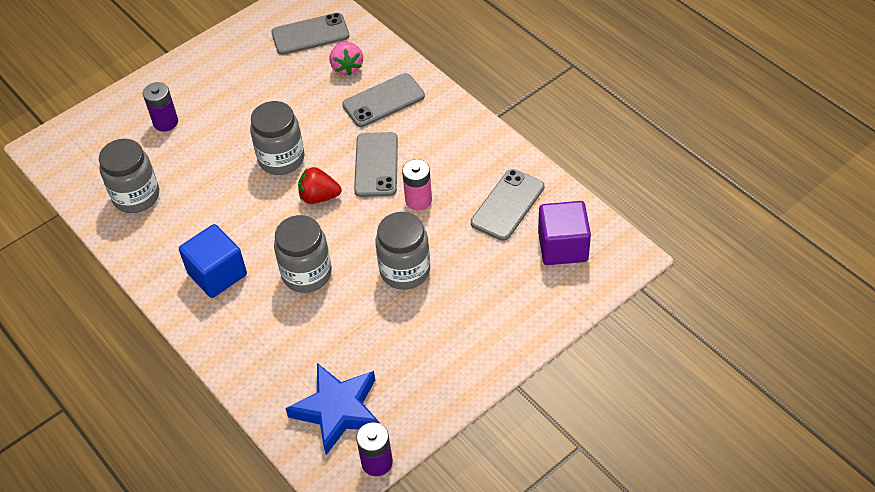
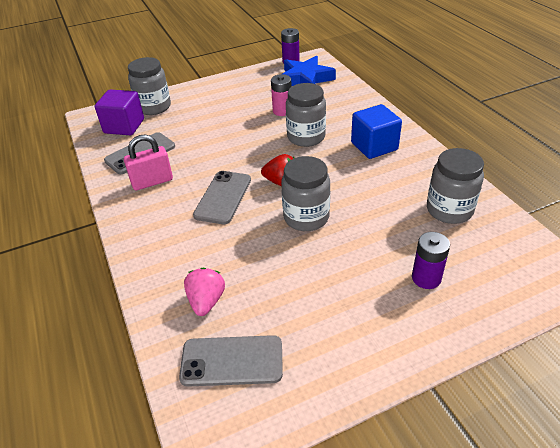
camera: 165 degrees left, 10 degrees down
grey phone [342,73,425,127] -> none
grey jar [375,212,430,290] -> grey jar moved to [128,57,171,115]
pink battery [402,159,432,210] -> pink battery moved to [271,74,292,116]
none -> pink padlock [124,135,173,190]

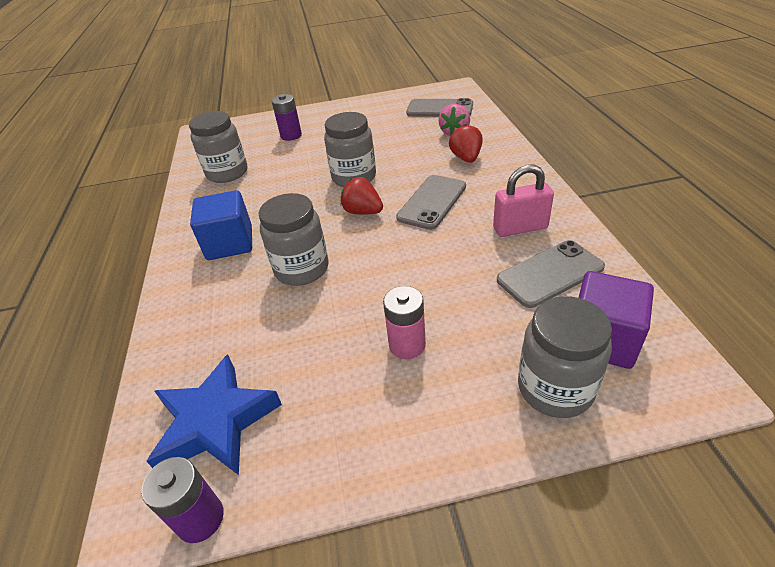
camera: 165 degrees left, 0 degrees up
pink battery [271,74,292,116] -> pink battery moved to [383,286,426,359]
none -> red strawberry [449,124,483,163]

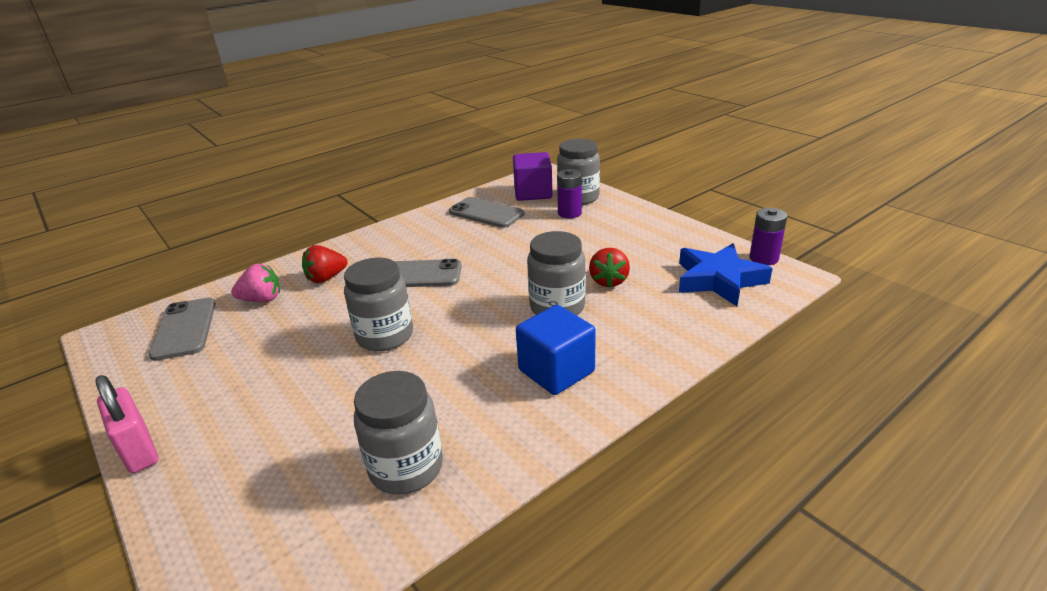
camera: 120 degrees left, 10 degrees down
purple battery [272,94,302,141] -> purple battery moved to [557,169,582,218]
red strawberry [340,177,383,215] -> red strawberry moved to [589,248,630,288]
pink battery [383,286,426,359] -> none
pink padlock [493,165,554,237] -> pink padlock moved to [95,375,158,473]

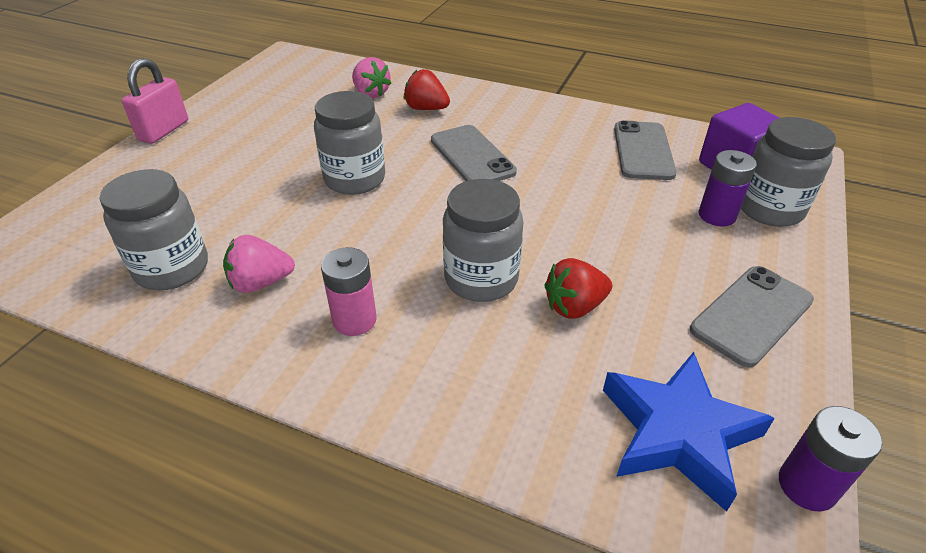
camera: 60 degrees right, 10 degrees up
grey phone [149,298,216,361] -> grey phone moved to [690,266,814,367]
blue cube [516,305,596,395] -> pink battery [321,247,377,336]
none -> pink strawberry [223,235,295,293]

